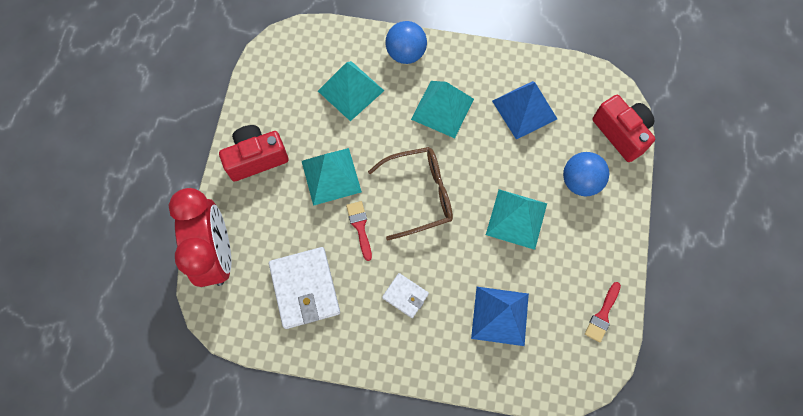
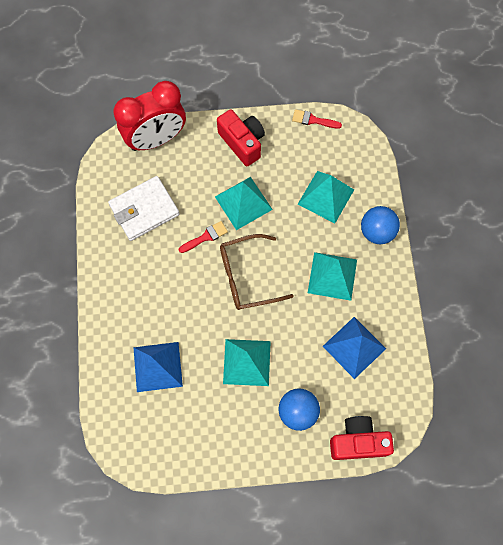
camera: 75 degrees right, 0 degrees up
brown glasses [368,147,453,240] -> brown glasses turned 105 degrees clockwise [220,234,294,310]
white wallet [382,273,429,318] -> none
red brush [585,282,621,343] -> red brush moved to [292,109,342,129]
red camera [593,95,655,162] -> red camera turned 135 degrees counterclockwise [330,416,394,460]

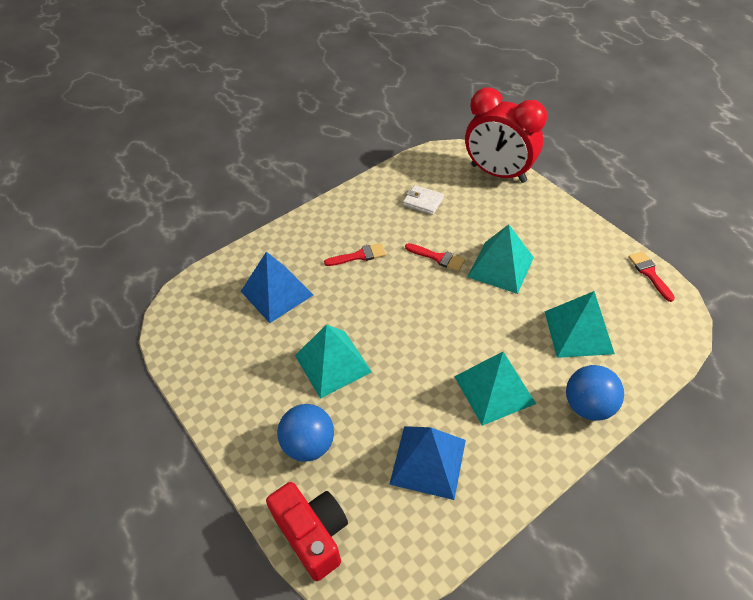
camera: 60 degrees right, 20 degrees down
white wallet [108,176,180,241] -> white wallet [403,185,444,215], size x0.53
red camera [217,109,265,166] -> none
brown glasses [220,234,294,310] -> none
none -> red brush [324,243,386,266]

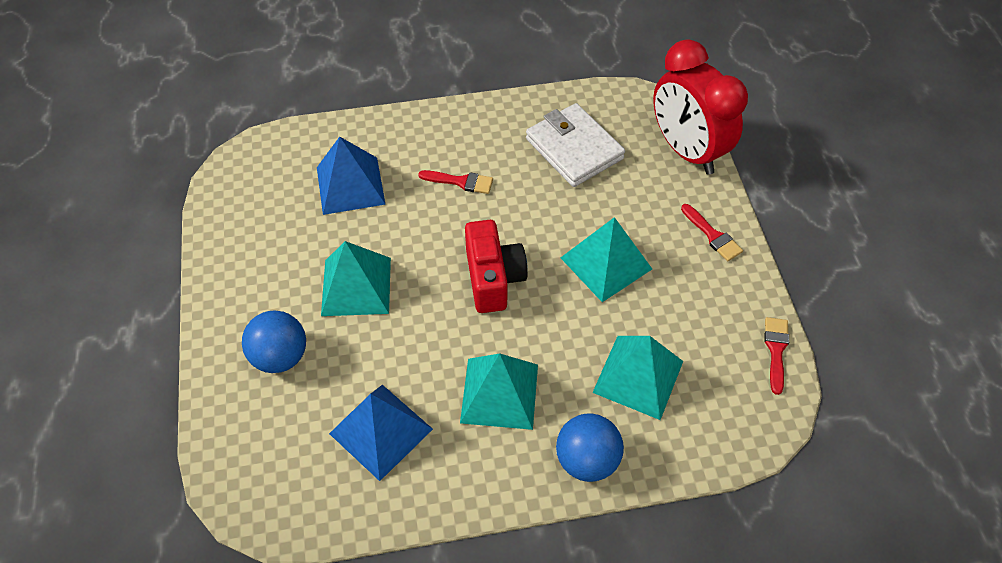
camera: 25 degrees right, 5 degrees up
red camera [266,482,348,581] -> red camera moved to [465,220,528,313]
white wallet [403,185,444,215] -> white wallet [526,103,625,187], size x1.89
red brush [405,243,465,271] -> red brush moved to [681,204,743,261]

